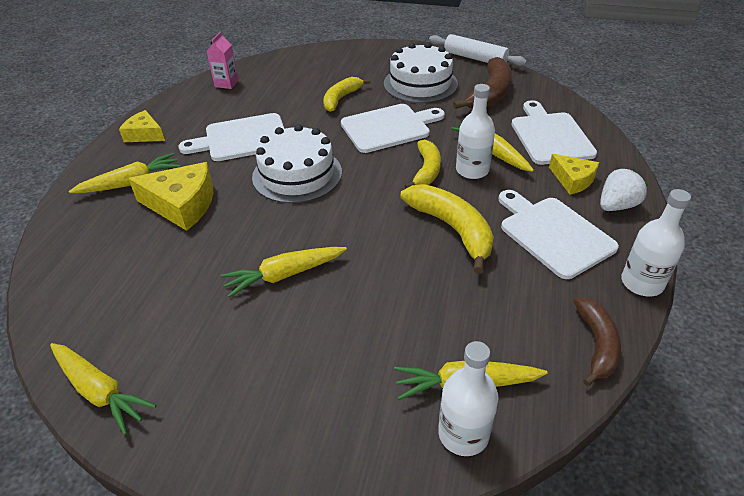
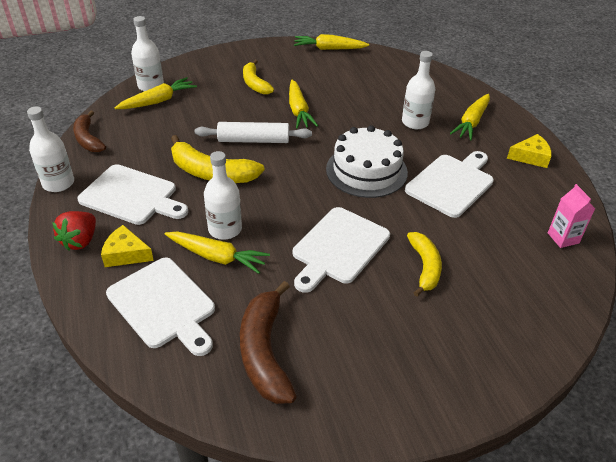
camera: 145 degrees right, 0 degrees up
yellow cheese [128,162,214,231] -> white bottle [402,51,435,129]
yellow carrot [221,247,347,298] -> yellow carrot turned 135 degrees clockwise [289,80,318,129]
white cake [384,42,458,103] -> none
yellow banana [405,139,441,189] -> yellow banana moved to [243,60,274,94]
white rolling pin [429,34,527,66] -> white rolling pin moved to [195,122,312,143]
white strawberry [600,168,648,211] -> red strawberry [52,211,96,251]

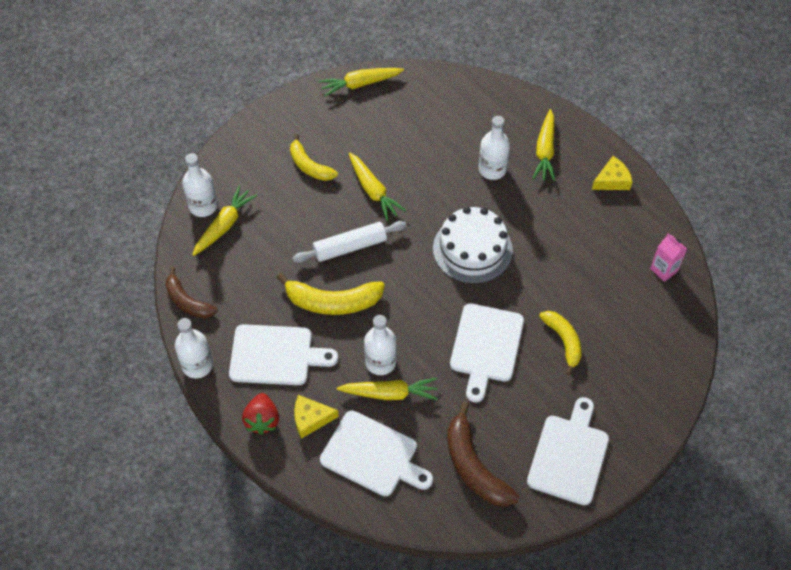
camera: 20 degrees left, 15 degrees up
white cutting board [405,151,494,218] -> white cutting board moved to [527,397,609,505]

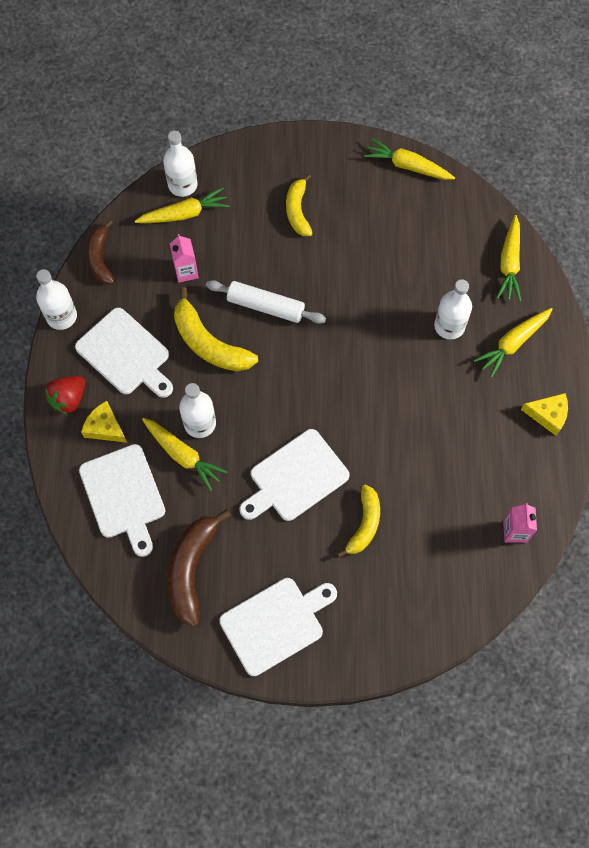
camera: 40 degrees right, 10 degrees up
yellow carrot [349,153,406,221] -> yellow carrot moved to [497,215,521,301]
white cake [433,206,513,284] -> none
none -> pink carton [170,234,198,283]

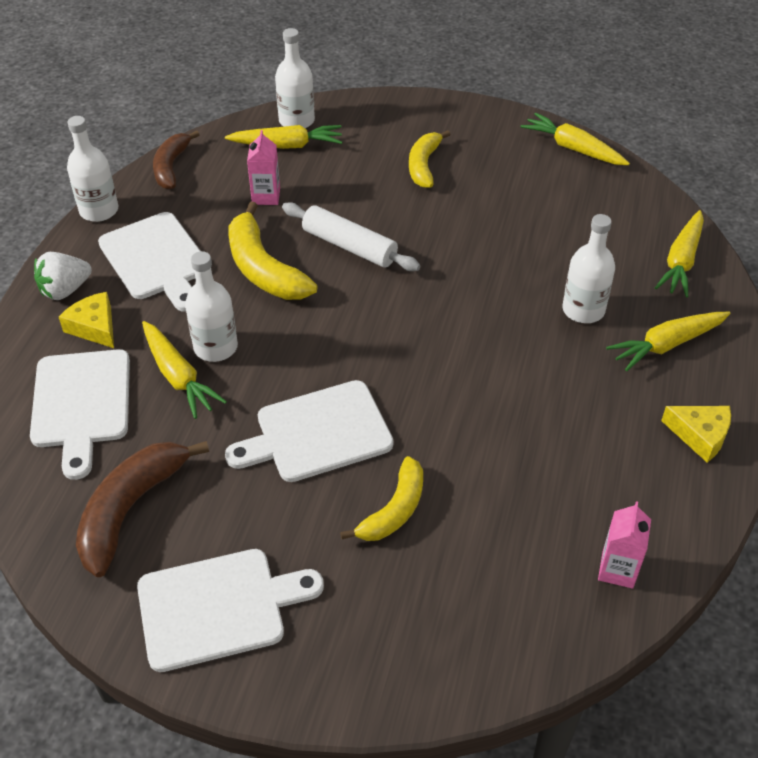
camera: 15 degrees right, 20 degrees down
red strawberry [45,376,85,415] -> white strawberry [34,252,92,300]

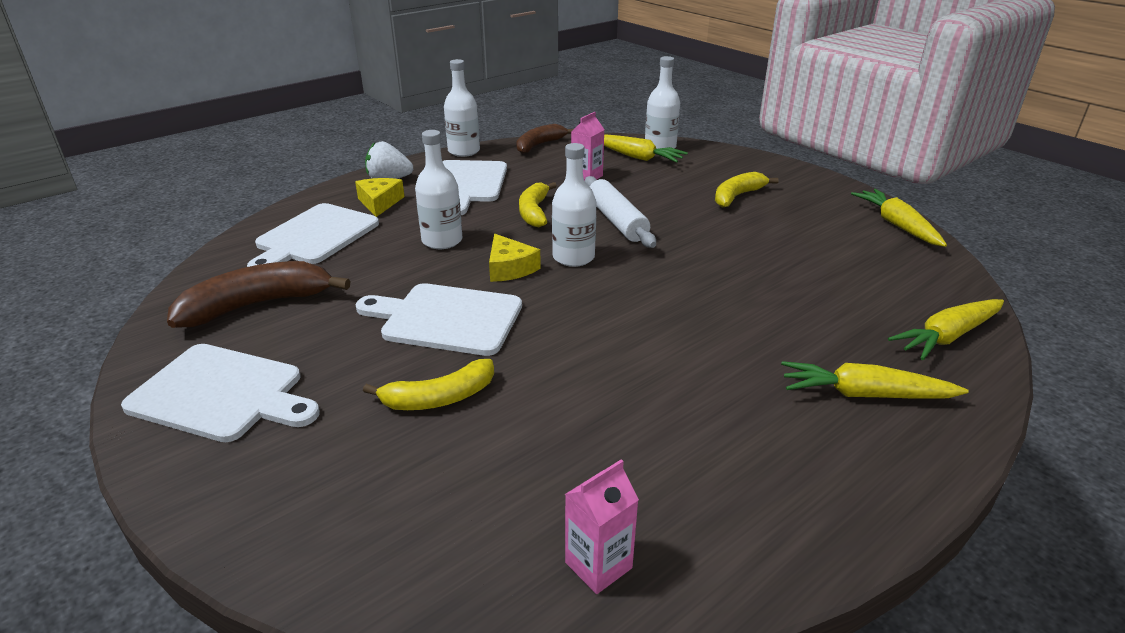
camera: 35 degrees right, 15 degrees down
yellow carrot [142,321,227,419] -> none
yellow banana [229,201,318,300] -> yellow banana [519,182,557,227], size x0.66
white bottle [562,214,615,323] -> white bottle moved to [552,143,596,267]
yellow cheese [661,406,731,463] -> yellow cheese moved to [489,234,541,282]

